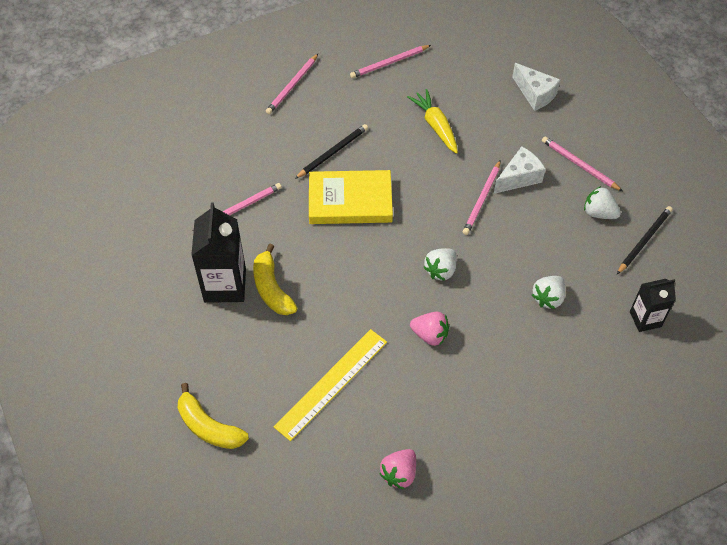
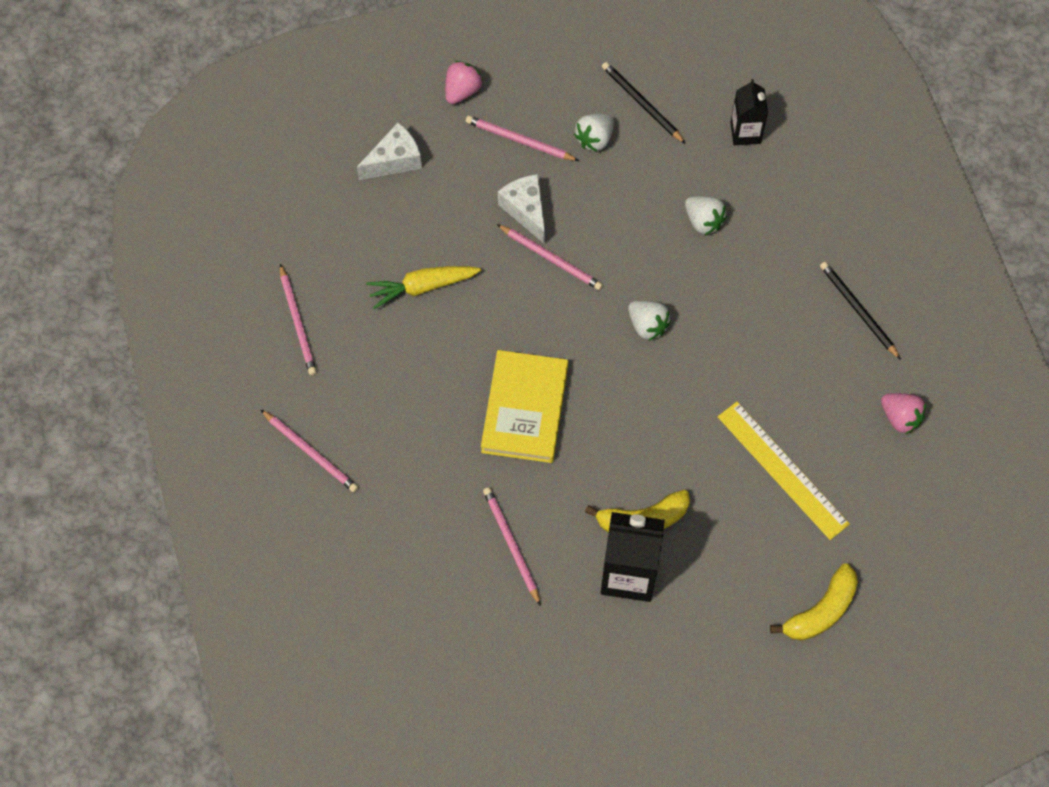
camera: 80 degrees left, 10 degrees up
black pencil [295,124,368,179] -> black pencil moved to [820,262,901,360]
pink strawberry [410,312,449,346] -> pink strawberry moved to [445,61,483,104]
pink pencil [542,136,622,191] -> pink pencil turned 60 degrees clockwise [466,115,579,161]

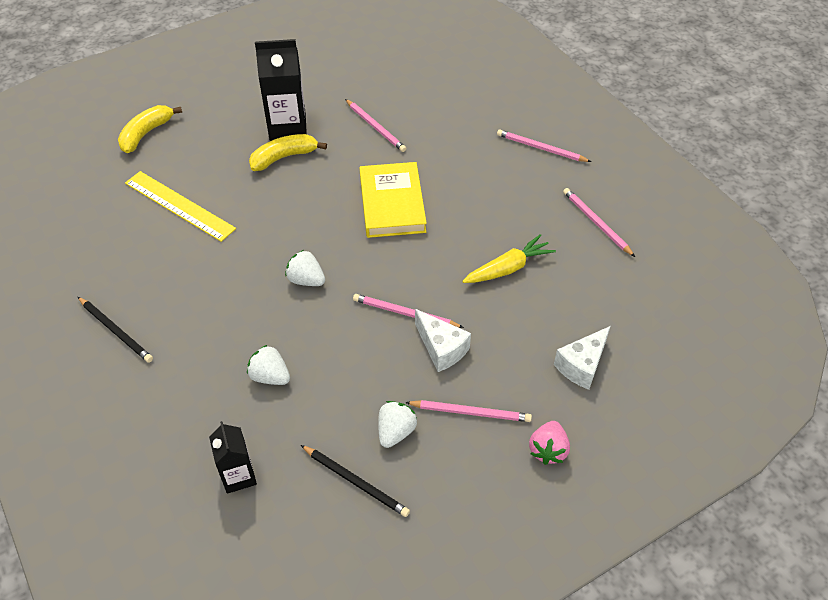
camera: 165 degrees right, 15 degrees down
pink strawberry [881,393,926,434] -> none

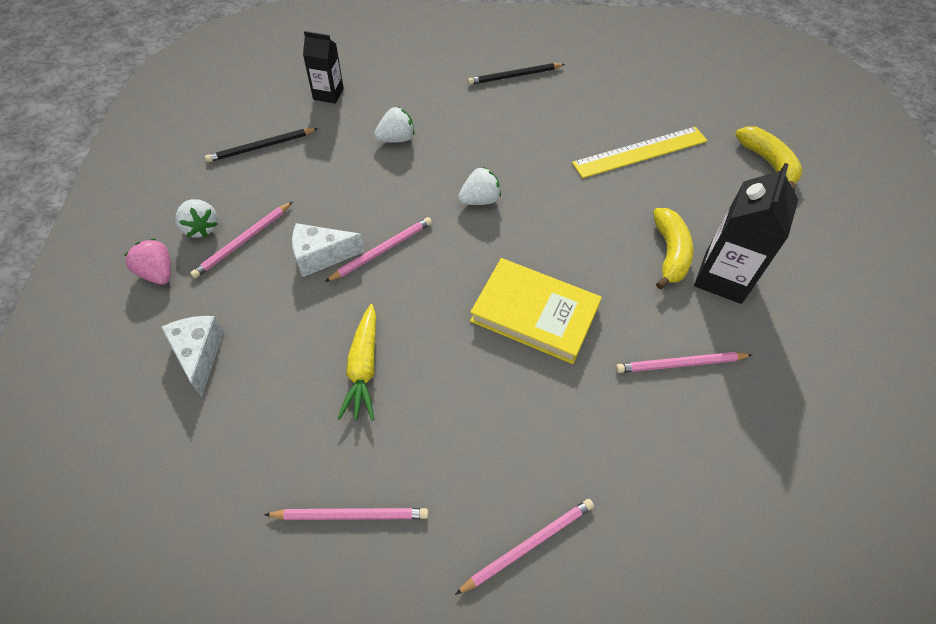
camera: 120 degrees right, 5 degrees up
white strawberry [378,401,417,448] -> white strawberry moved to [175,199,218,238]

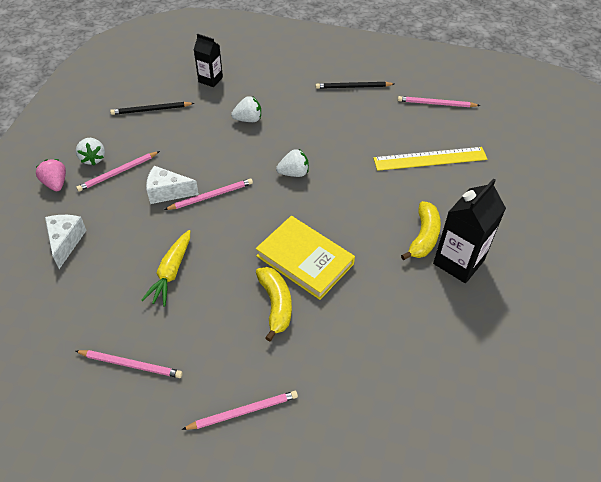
camera: 15 degrees right, 5 degrees down
pink pencil [616,352,752,373] -> pink pencil moved to [398,96,480,107]
yellow banana [735,126,803,191] -> yellow banana moved to [256,267,292,341]

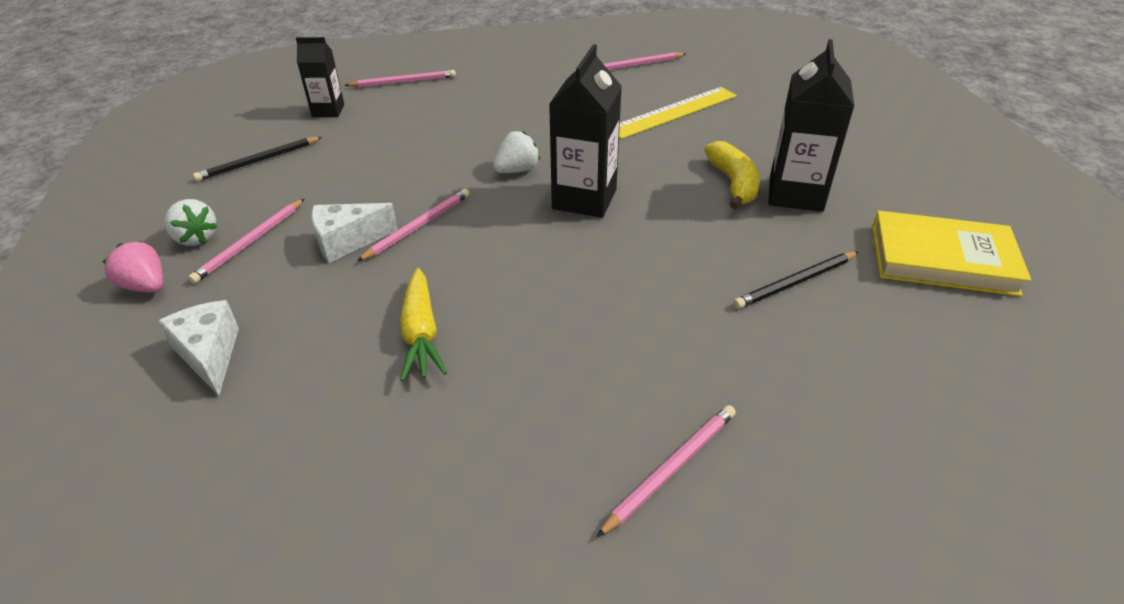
camera: 25 degrees left, 10 degrees down
pink pencil [76,350,183,378] -> pink pencil moved to [345,70,456,87]
white strawberry [231,96,261,122] -> none
yellow book [256,216,355,300] -> yellow book moved to [872,211,1031,297]
yellow banana [256,267,292,341] -> none
black pencil [316,82,394,89] -> black pencil moved to [733,252,858,309]
none -> black carton [549,44,622,218]

